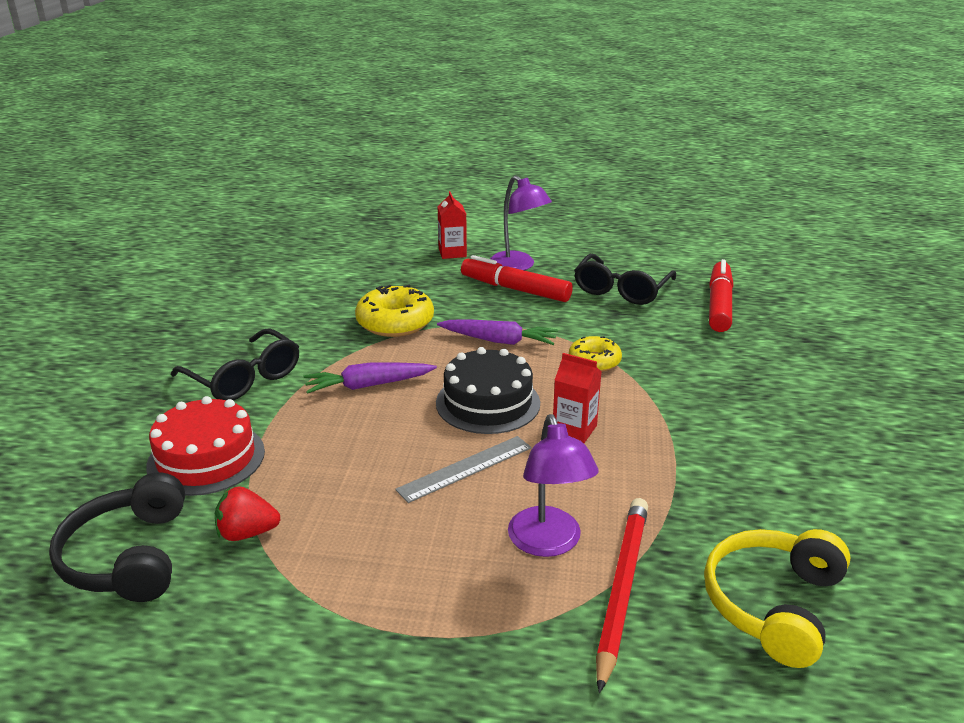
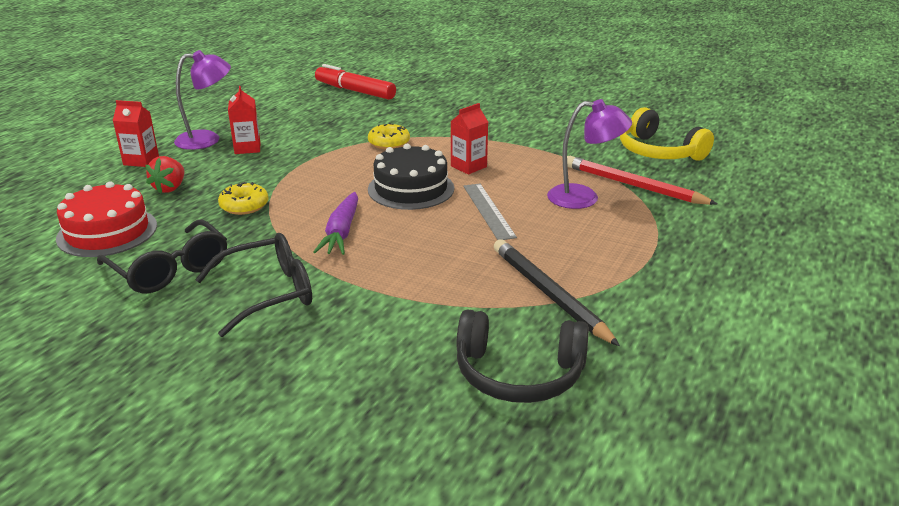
camera: 70 degrees left, 0 degrees up
red cake [146,396,265,496] -> red cake moved to [56,182,157,257]
red strawberry [215,486,280,541] -> red strawberry moved to [145,156,184,194]
yellow donut [355,285,434,337] -> yellow donut [218,182,269,215], size x0.63
purple carrot [437,320,558,345] -> none
red marker [461,255,573,302] -> red carton [228,86,260,154]
black glasses [574,254,676,305] -> black glasses moved to [97,219,227,293]
none -> black pencil [494,239,620,346]

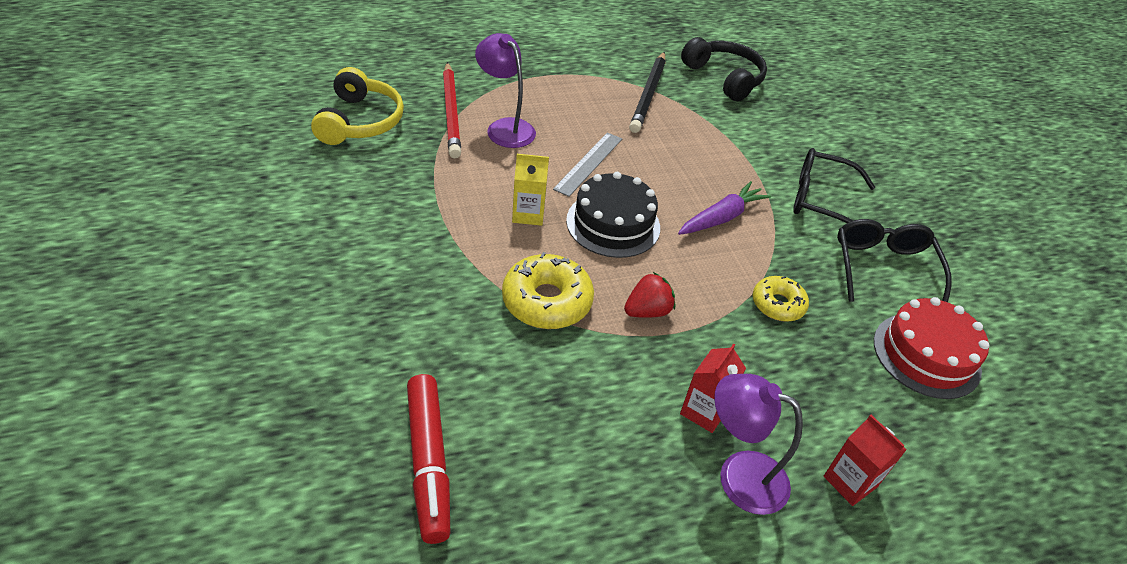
camera: 140 degrees left, 15 degrees up
red strawberry [145,156,184,194] -> red strawberry moved to [624,272,675,318]
yellow donut [368,123,410,149] -> yellow donut [502,252,594,329], size x1.59
red carton [450,103,488,174] -> yellow carton [512,154,549,226]

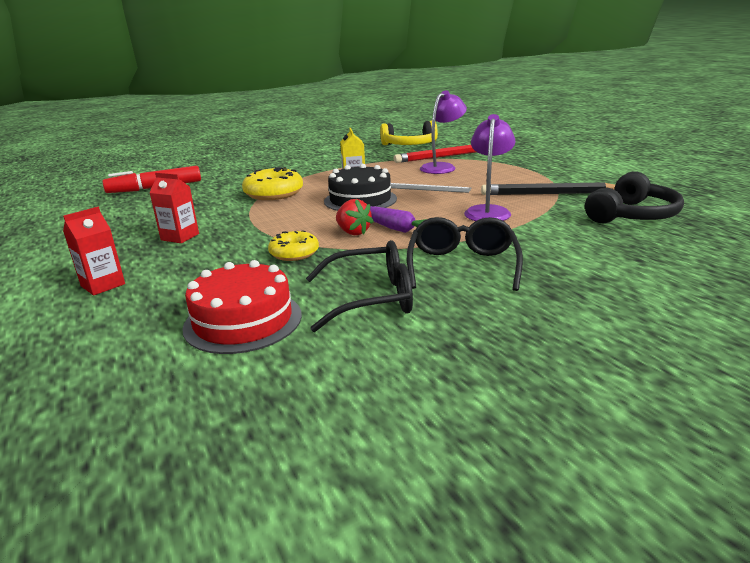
camera: 85 degrees right, 20 degrees down
red strawberry [624,272,675,318] -> red strawberry moved to [336,199,374,235]
purple lamp [714,374,803,515] -> purple lamp moved to [464,114,515,221]

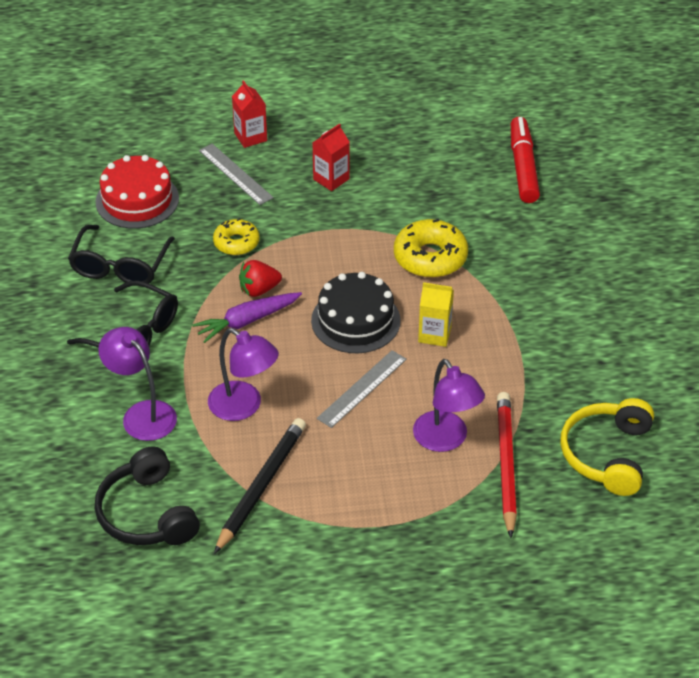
camera: 110 degrees right, 20 degrees up
none -> purple lamp [98,327,177,441]
none -> grey ruler [199,144,274,205]

